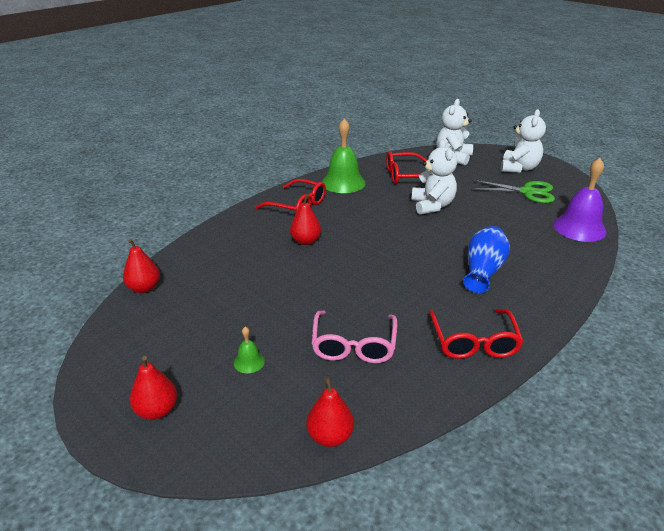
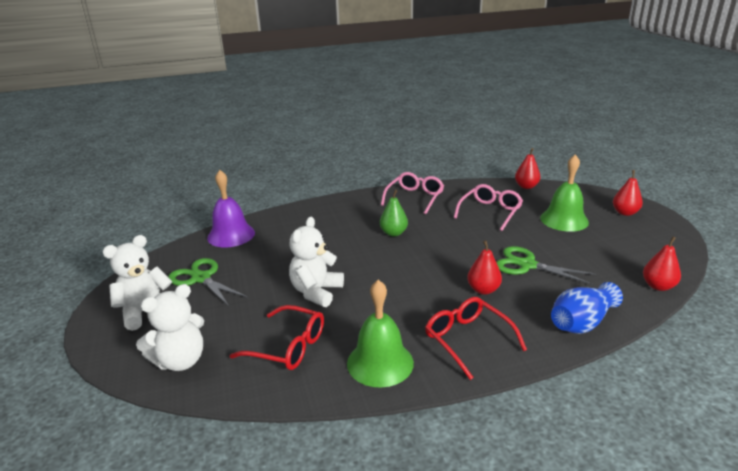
camera: 150 degrees left, 5 degrees down
green bell [234,327,265,373] -> green bell [540,154,589,232], size x2.22
red glasses [429,309,524,359] -> pink glasses [381,172,444,215]
blue vase [463,226,510,293] -> blue vase moved to [551,282,623,334]
none -> green pear [380,190,408,236]
none -> green scissors [496,246,596,285]

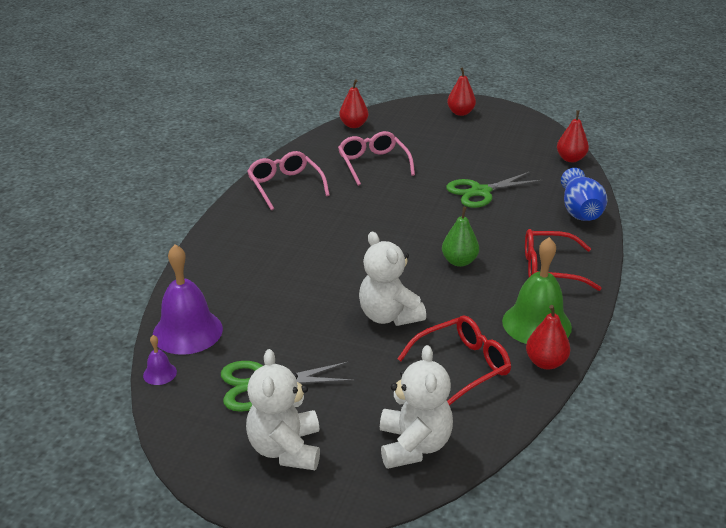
camera: 55 degrees left, 5 degrees up
green pear [380,190,408,236] -> green pear moved to [442,207,479,267]
red pear [467,240,502,295] -> red pear moved to [526,305,570,369]
green bell [540,154,589,232] -> none
none -> purple bell [143,335,177,385]

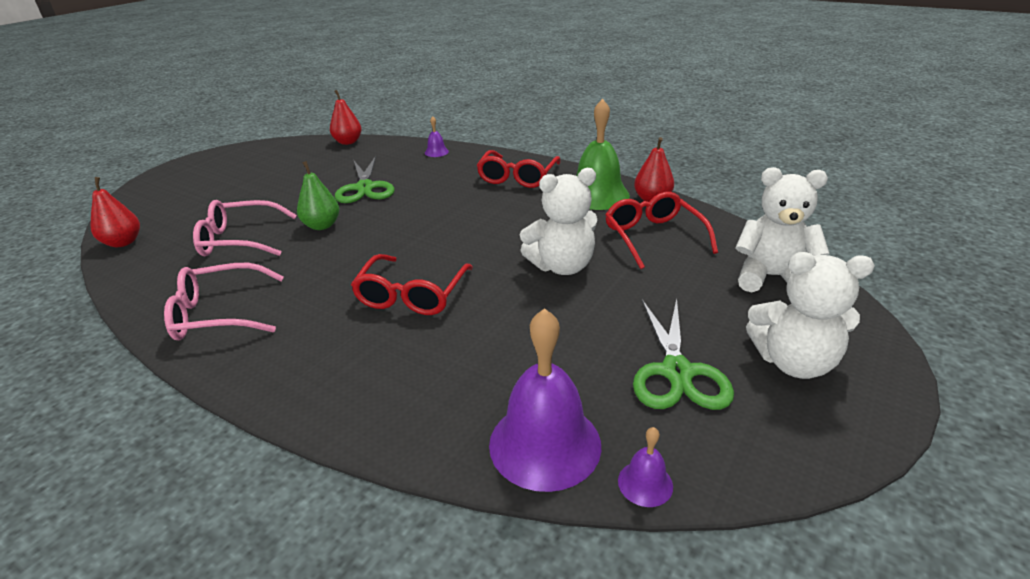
camera: 75 degrees left, 0 degrees up
green pear [442,207,479,267] -> green pear moved to [297,161,339,230]
red pear [447,67,476,116] -> none
blue vase [561,168,607,221] -> purple bell [425,116,449,157]
none -> red glasses [351,254,473,315]

